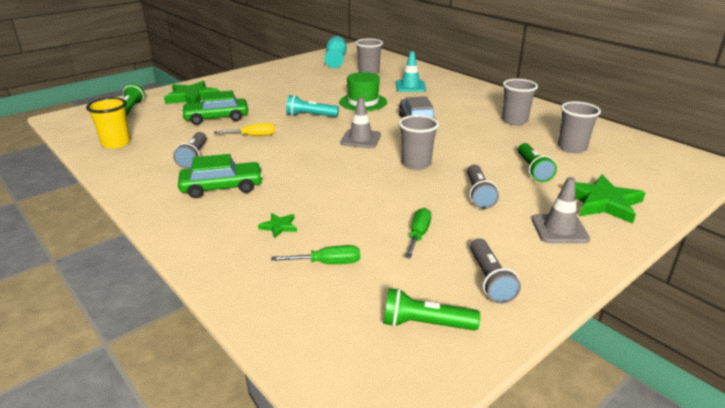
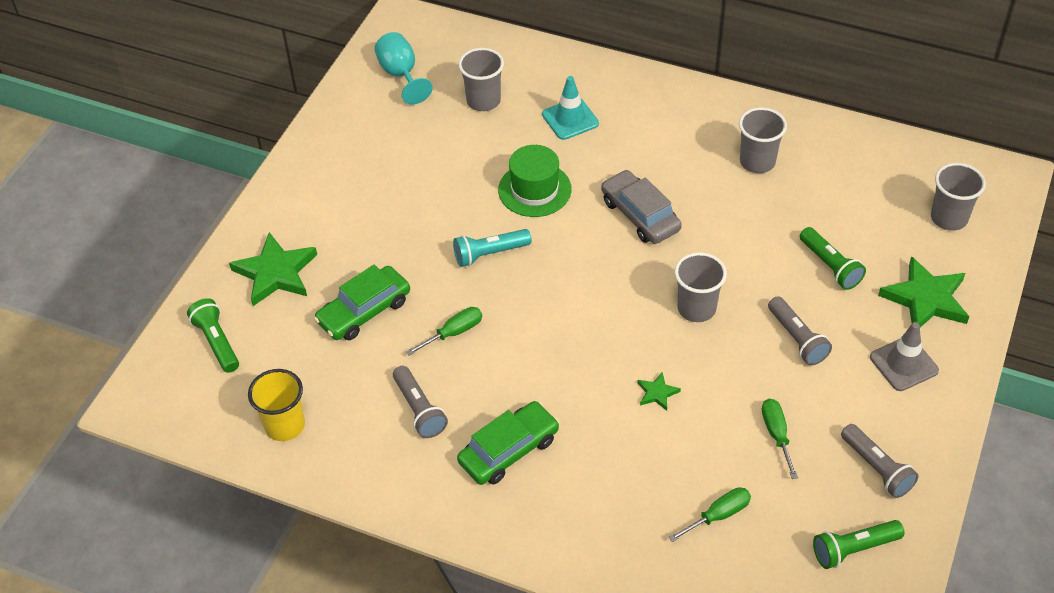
camera: 25 degrees left, 20 degrees up
yellow screwdriver [214,123,275,136] -> green screwdriver [406,307,482,356]
green star [258,213,297,239] -> green star moved to [637,372,681,411]
grey traffic cone [340,97,381,148] -> none
grey cup [558,102,601,153] -> grey cup moved to [931,163,986,231]

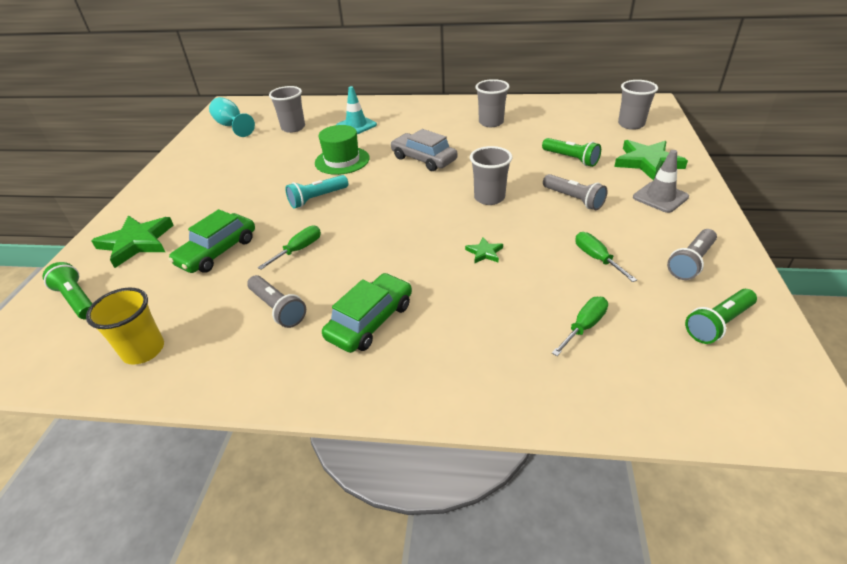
camera: 15 degrees left, 10 degrees down
grey flashlight [841,424,919,498] -> grey flashlight turned 90 degrees clockwise [667,229,717,280]

